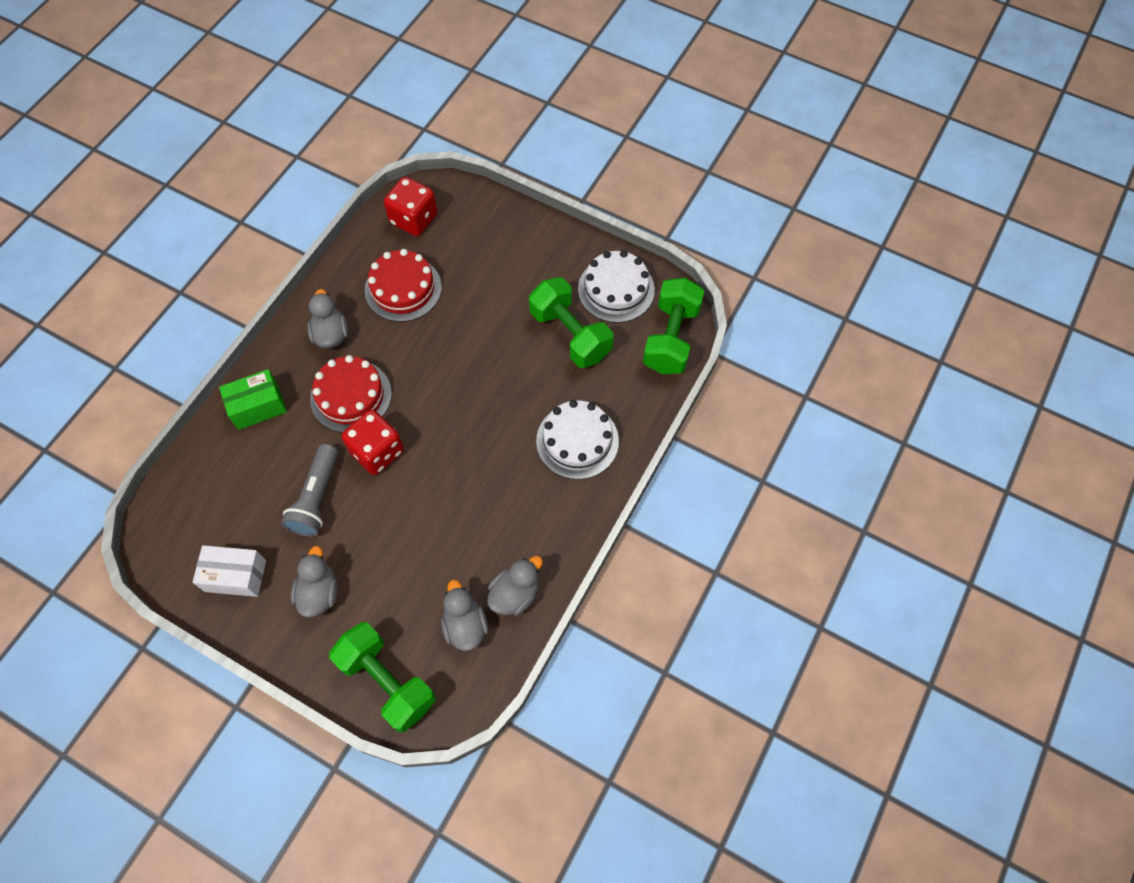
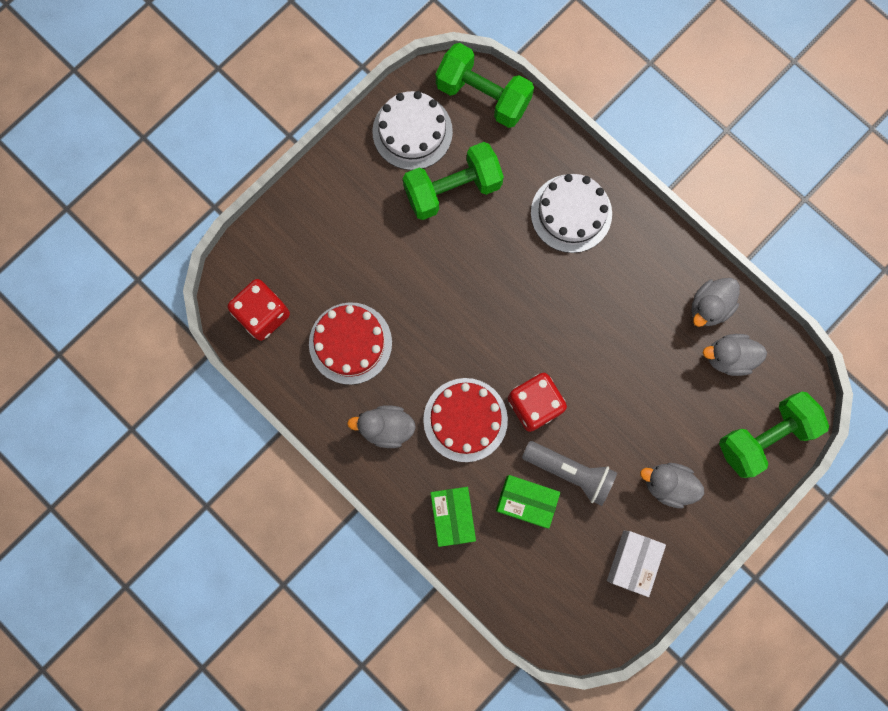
camera: 75 degrees left, 15 degrees up
grey duck [487,556,543,616] -> grey duck turned 105 degrees counterclockwise [691,278,740,327]
none -> green box [496,475,560,528]

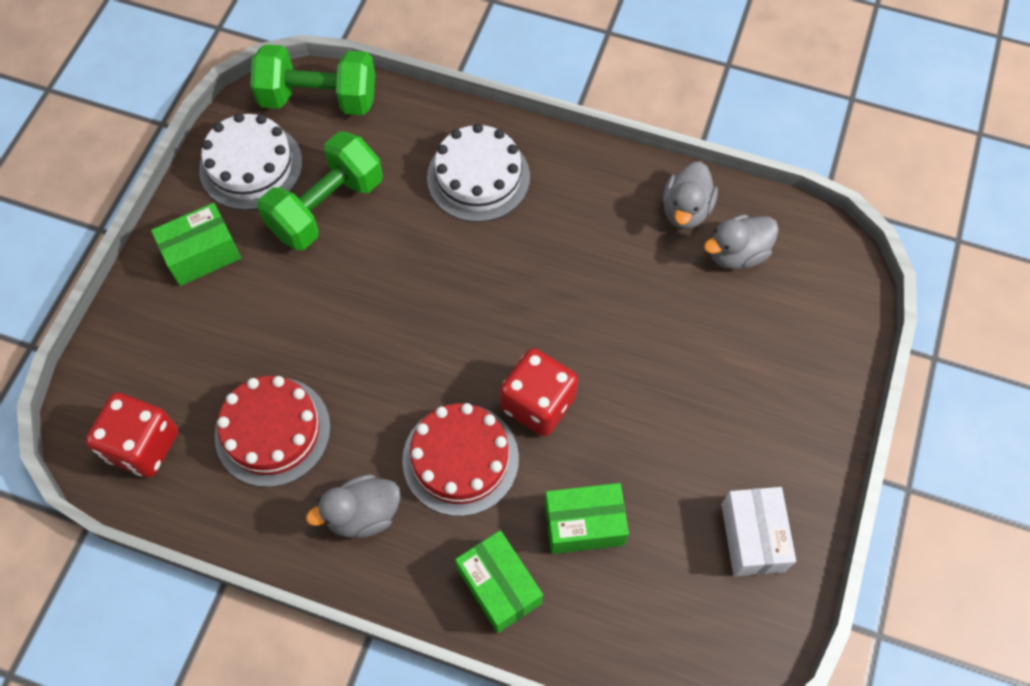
camera: 25 degrees left, 15 degrees down
grey flashlight [522,441,617,506] -> none
grey duck [640,463,704,508] -> none
green dumbbell [719,392,829,478] -> none
none -> green box [151,203,241,286]

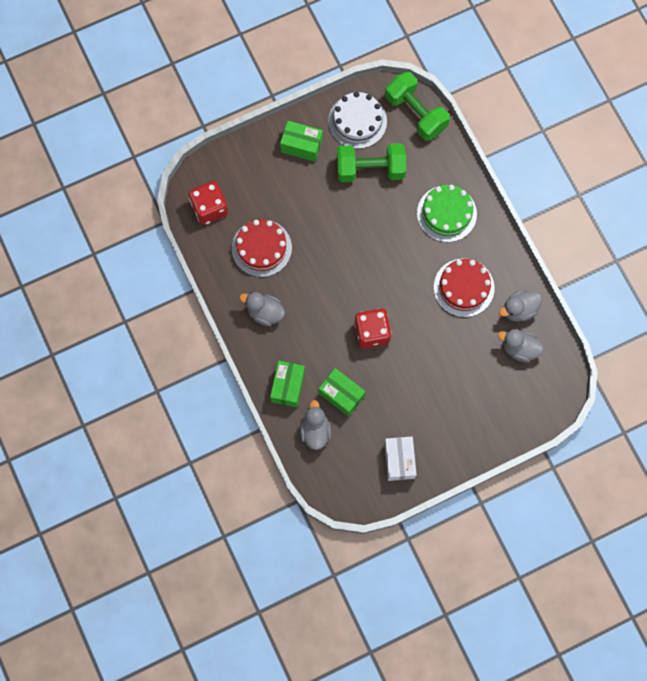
camera: 45 degrees right, 10 degrees up
red cake [402,403,519,516] -> red cake moved to [434,259,494,317]
white cake [427,123,530,222] -> green cake [417,185,477,242]
white box [721,487,796,576] -> white box turned 45 degrees counterclockwise [384,436,417,481]
none -> grey duck [300,400,331,450]

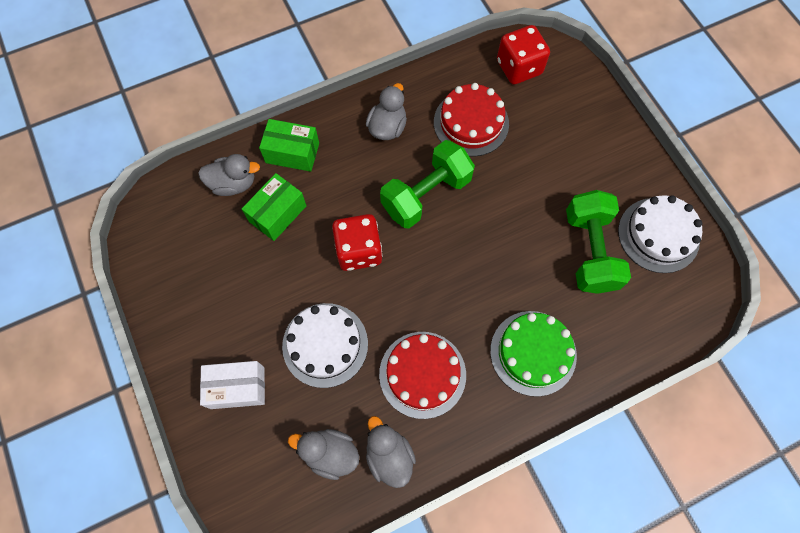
camera: 90 degrees right, 5 degrees down
green box [280,121,323,162] -> none
white box [384,436,417,481] -> white box moved to [200,361,265,409]
green dumbbell [385,71,450,141] -> green dumbbell moved to [380,140,475,228]
grey duck [498,329,544,362] -> grey duck turned 90 degrees counterclockwise [288,429,359,480]
none -> white cake [282,303,368,388]

